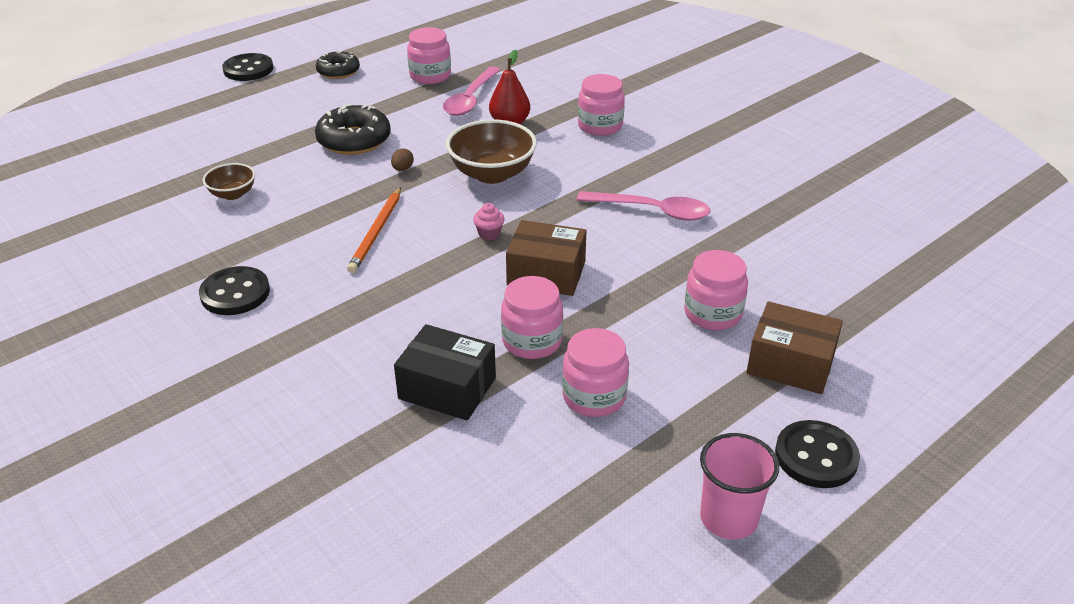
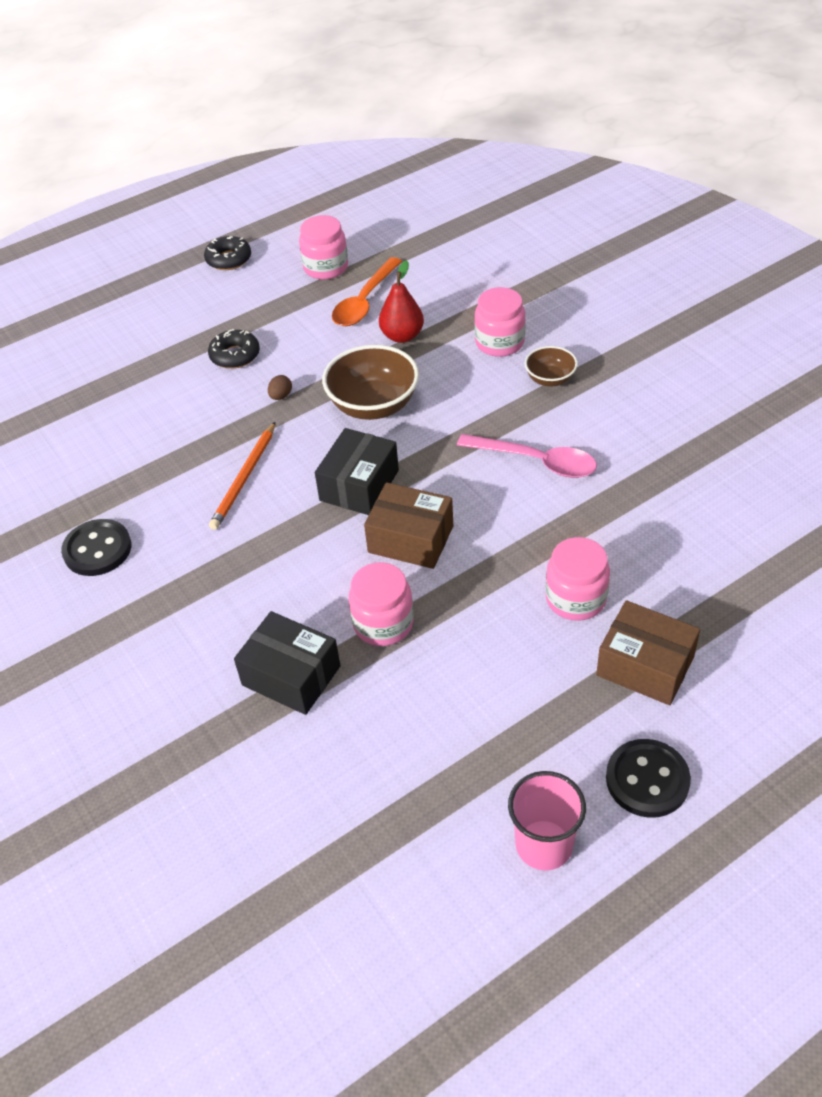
camera: 10 degrees right, 10 degrees up
brown bowl [203,163,255,200] -> brown bowl moved to [525,346,578,387]
black button [222,53,273,81] -> none
black donut [315,104,391,155] -> black donut [208,329,260,369], size x0.65
pink spoon [443,66,500,116] -> orange spoon [332,257,402,326]
pink cupcake [473,203,505,240] -> black box [315,428,399,515]
pink jar [562,328,629,417] -> none

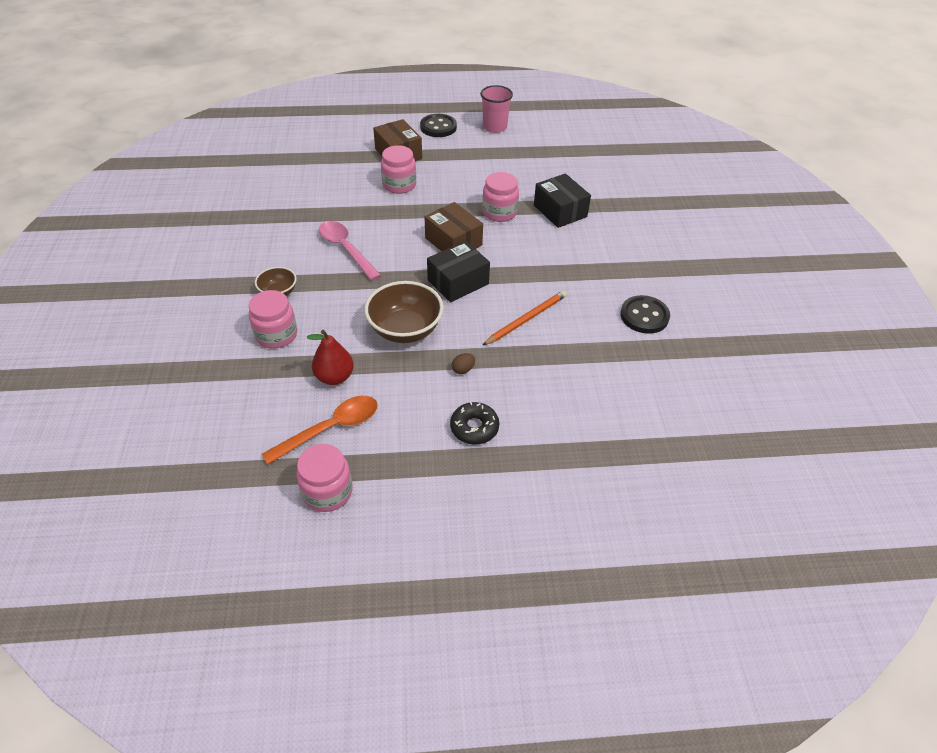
camera: 155 degrees left, 0 degrees up
black donut [204,236,251,270] -> none

